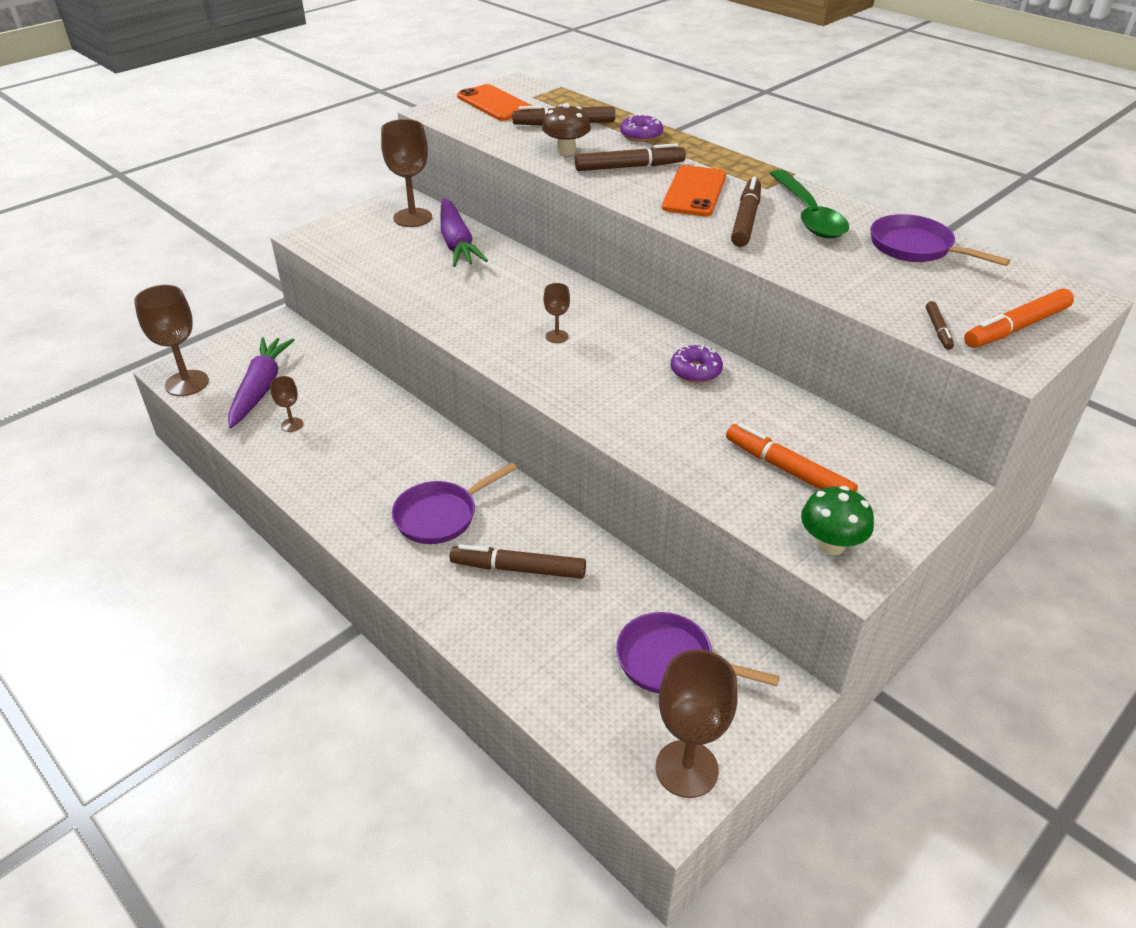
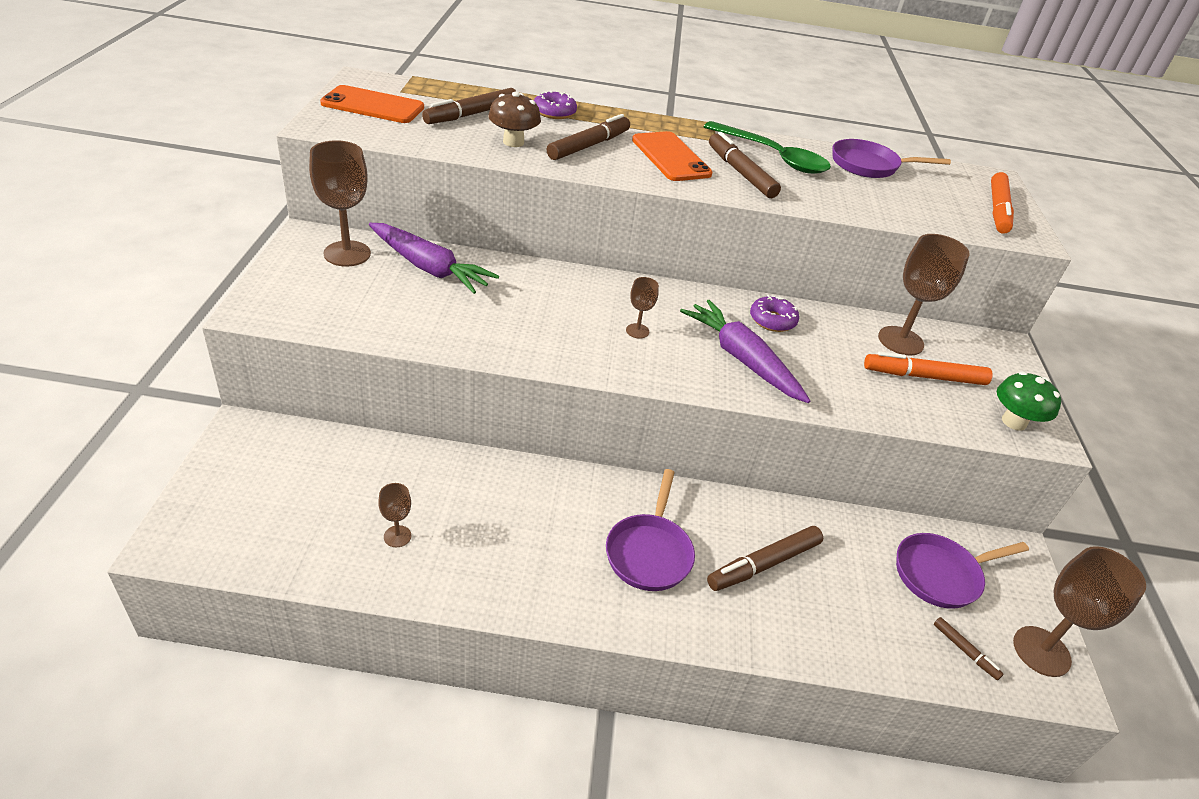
camera: 45 degrees left, 0 degrees up
brown goblet [134,285,209,396] -> brown goblet moved to [878,234,970,356]
purple carrot [228,337,294,428] -> purple carrot moved to [680,300,811,403]
brown marker [926,301,954,350] -> brown marker moved to [934,617,1003,680]

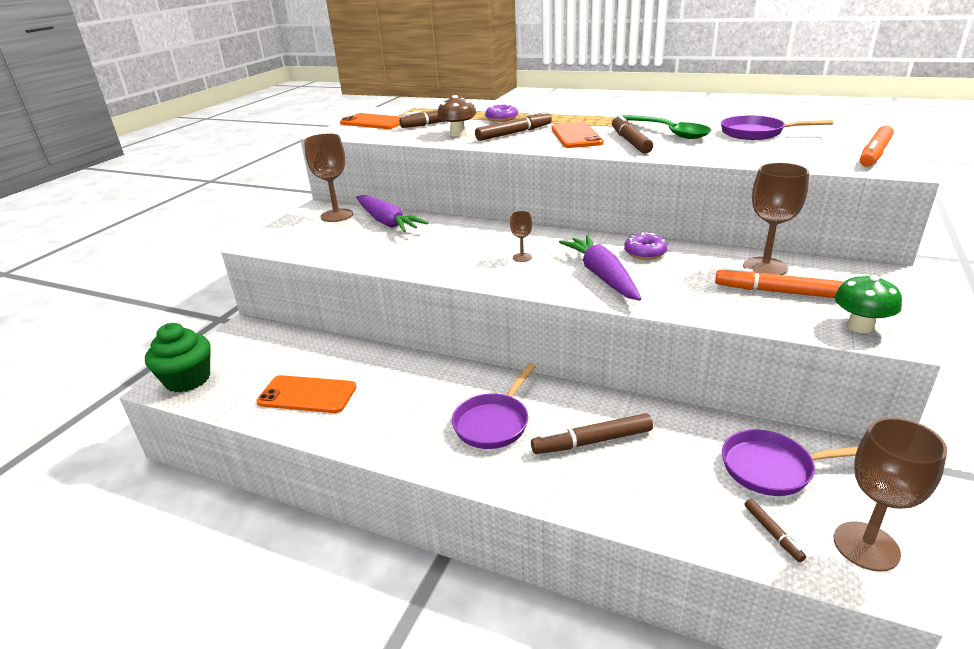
camera: 25 degrees right, 10 degrees down
brown goblet [378,483,411,547] -> orange phone [256,375,356,413]
none -> green cupcake [145,323,211,393]

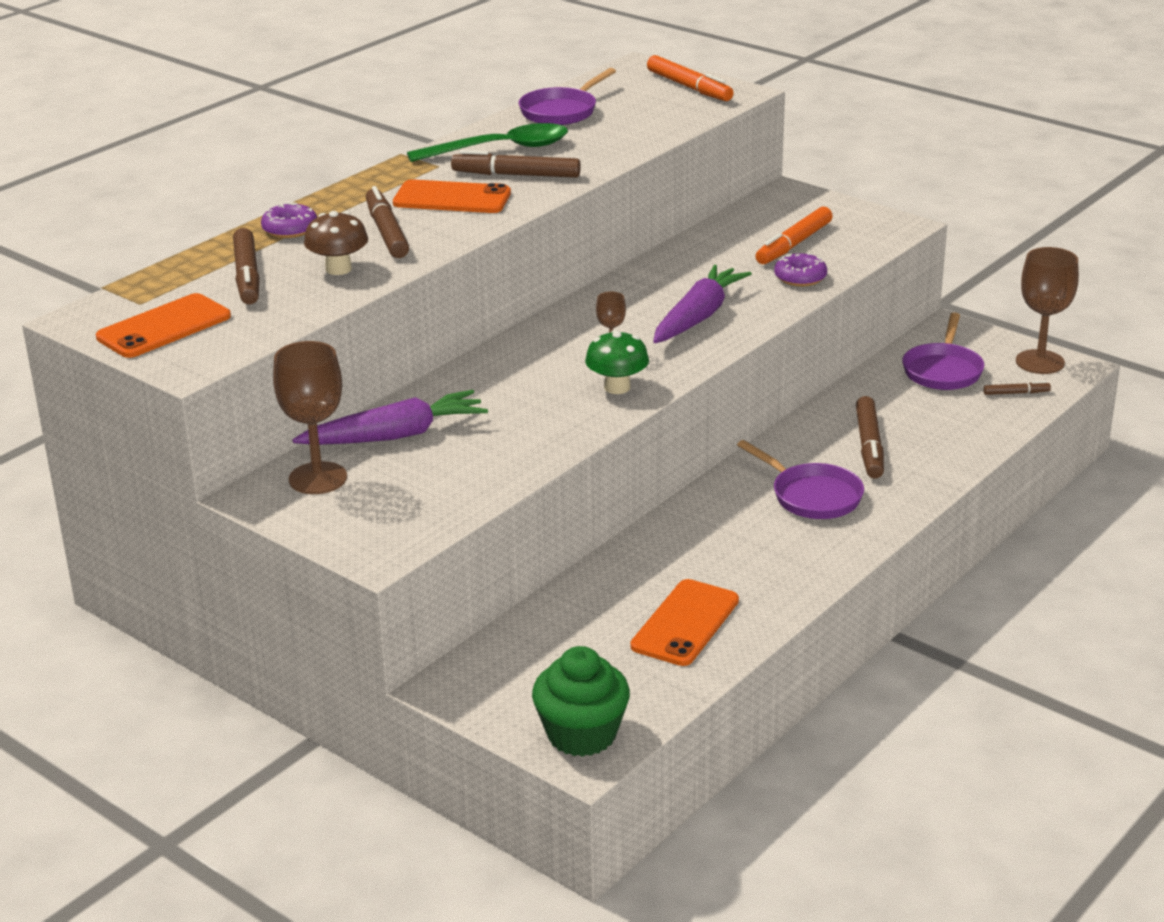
camera: 75 degrees left, 0 degrees up
purple carrot [559,235,641,301] -> purple carrot turned 120 degrees clockwise [653,264,752,343]
purple donut [624,232,668,260] -> purple donut moved to [774,253,827,287]
brown goblet [743,162,809,275] -> none
green mushroom [834,274,902,333] -> green mushroom moved to [585,330,649,394]

